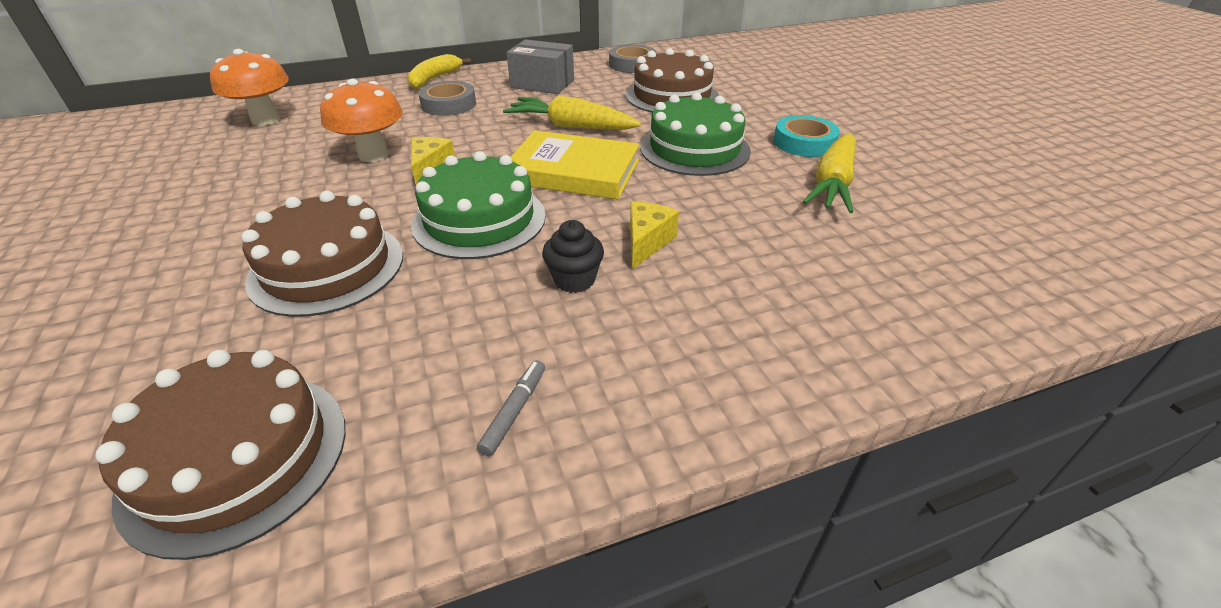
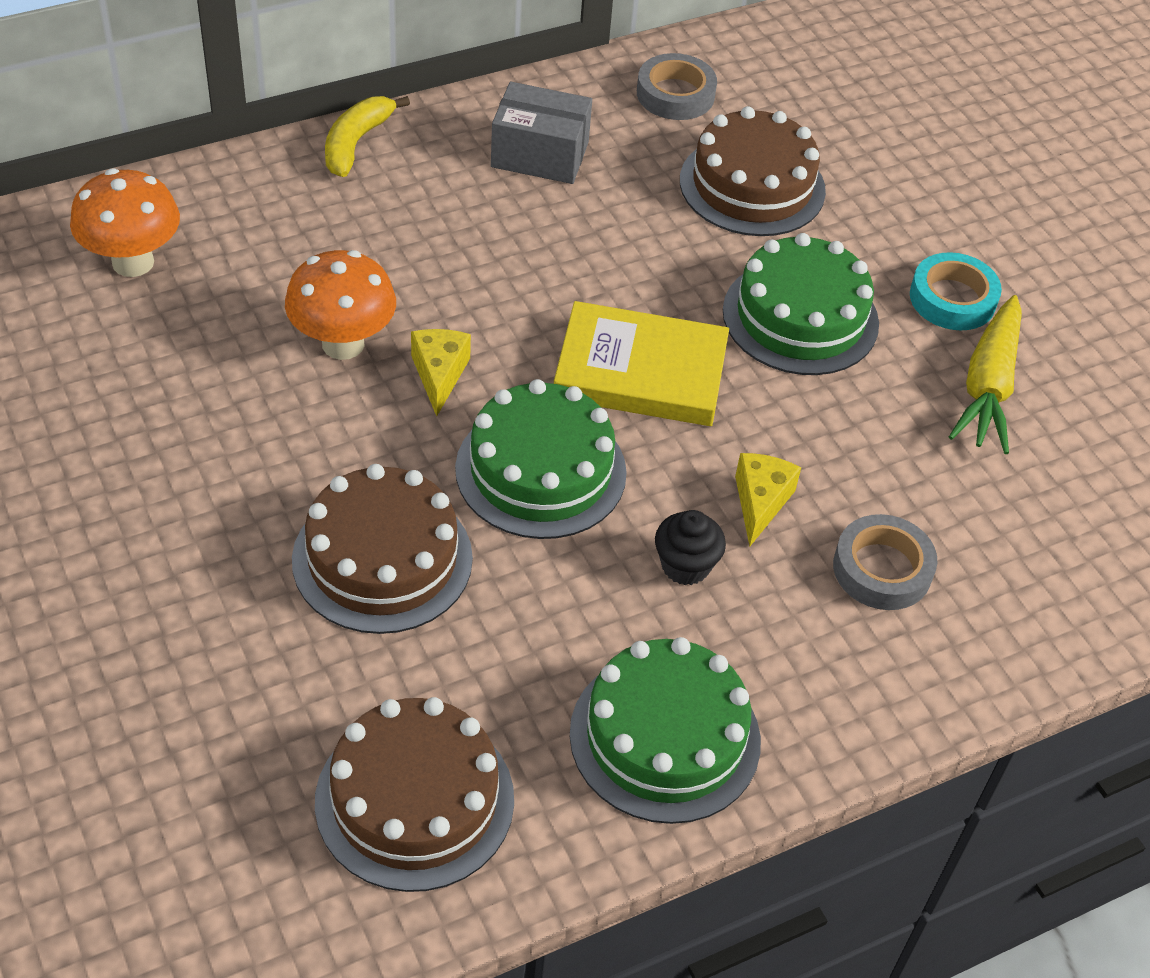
camera: 10 degrees left, 10 degrees up
grey tape [418,81,476,116] -> grey tape moved to [833,514,937,610]
grey marker [477,360,545,456] -> green cake [570,637,761,824]
yellow carrot [503,95,641,130] -> none

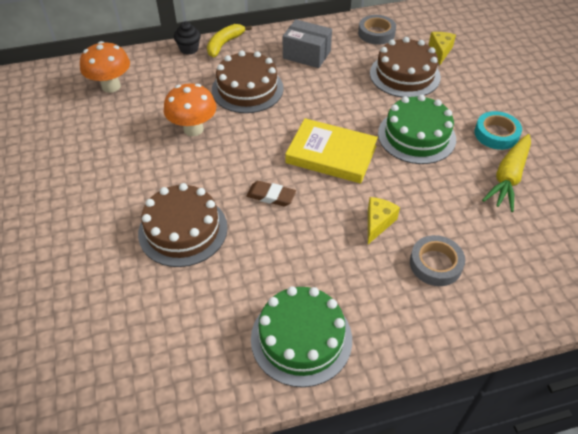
camera: 15 degrees right, 0 degrees up
brown cake [315,697,514,892] -> brown cake moved to [212,50,284,113]
yellow cheese [411,329,471,416] -> yellow cheese moved to [429,32,456,65]
green cake [455,379,627,539] -> brown eraser [246,181,296,206]
black cupcake [655,510,726,585] -> black cupcake moved to [174,21,201,55]

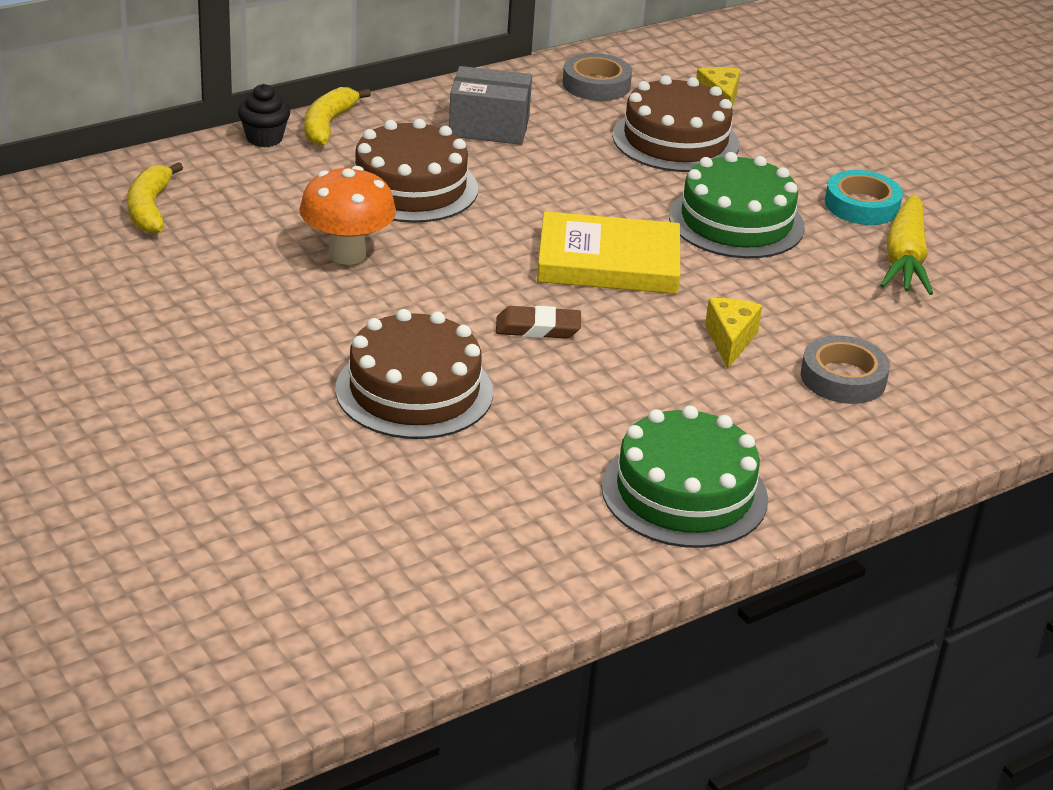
camera: 20 degrees left, 15 degrees down
orange mushroom [80,41,130,93] -> yellow banana [127,162,183,234]

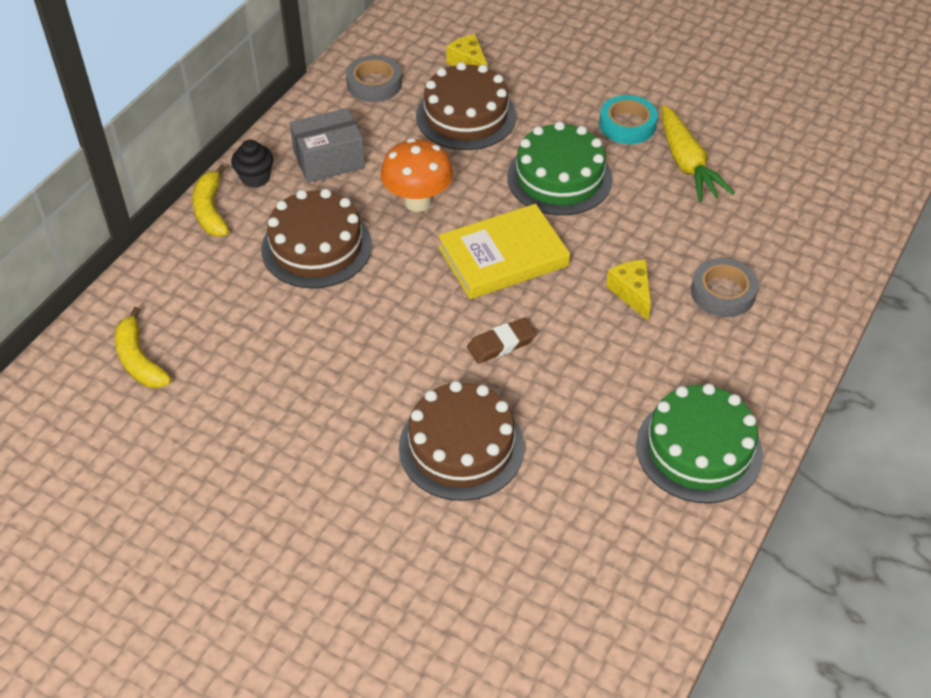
camera: 25 degrees left, 15 degrees up
black cupcake [238,84,290,147] -> black cupcake moved to [231,140,274,188]
orange mushroom [299,166,396,265] -> orange mushroom moved to [381,138,453,212]

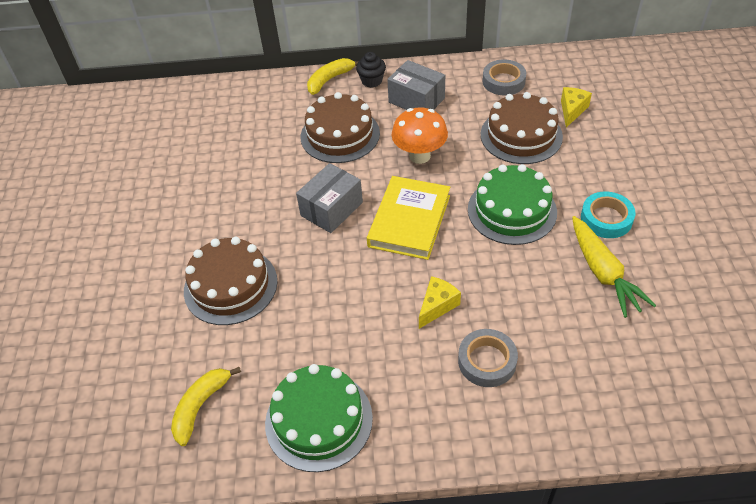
camera: 60 degrees right, 0 degrees up
yellow banana [115,307,172,388] -> yellow banana moved to [171,367,241,446]
yellow book [438,204,570,299] -> yellow book turned 75 degrees clockwise [367,176,450,260]
brown eraser [467,318,536,364] -> none
yellow carrot [662,105,735,202] -> yellow carrot turned 60 degrees counterclockwise [572,216,656,318]
none -> grey box [296,163,363,233]

